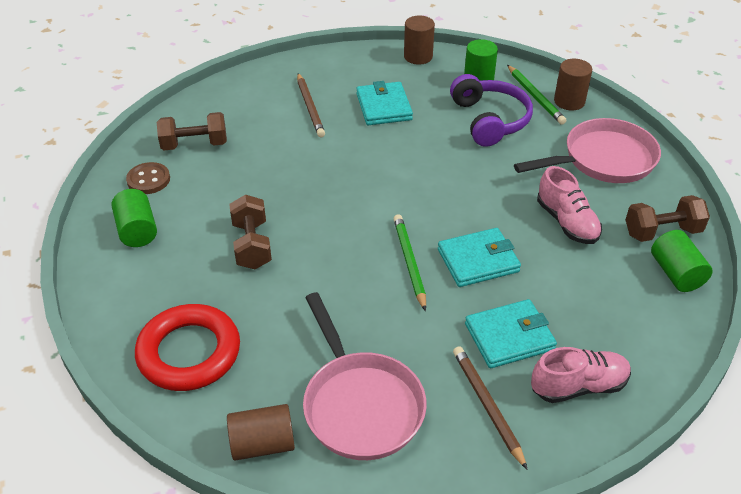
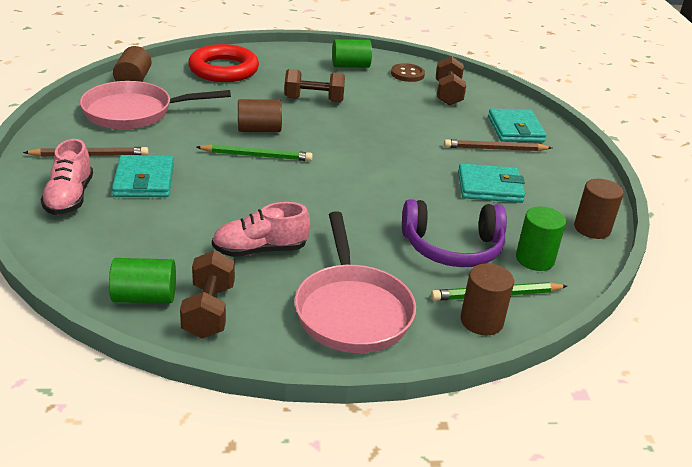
camera: 100 degrees right, 10 degrees down
turquoise wallet [438,228,521,287] -> turquoise wallet moved to [488,109,547,142]
none -> brown cylinder [238,99,282,132]

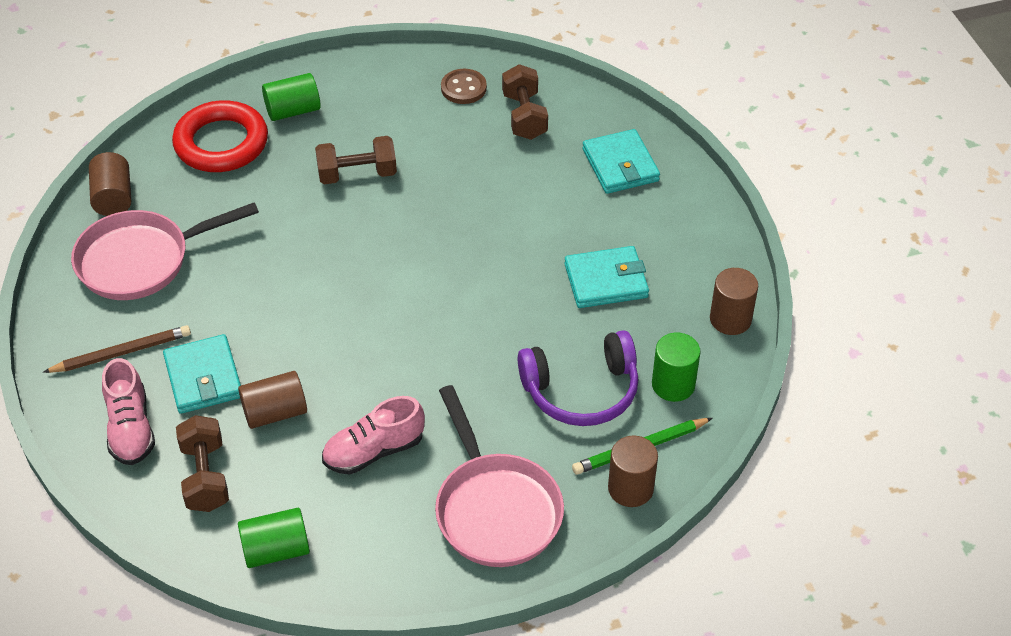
camera: 10 degrees left, 15 degrees up
brown dumbbell [180,251,235,339] -> brown dumbbell moved to [176,415,229,512]
green pencil [196,144,313,161] -> none
brown cylinder [238,99,282,132] -> brown cylinder moved to [238,371,307,429]
green cylinder [332,39,372,68] -> green cylinder moved to [262,73,321,121]
brown pencil [444,139,552,151] -> none

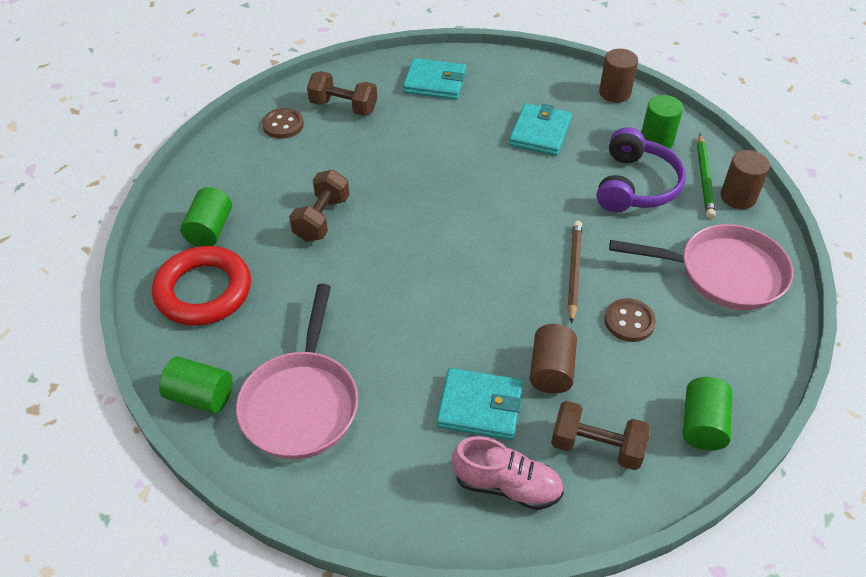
camera: 60 degrees left, 0 degrees up
brown pencil [43,325,191,373] -> brown pencil moved to [567,221,582,324]
brown cylinder [89,152,131,216] -> green cylinder [159,357,233,414]
pink shoe [322,396,425,474] -> brown button [605,298,656,342]

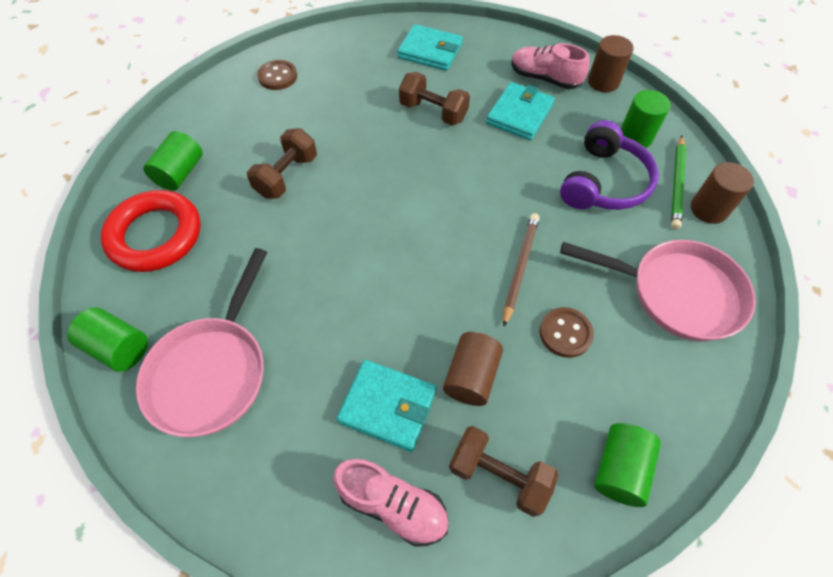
camera: 10 degrees right, 10 degrees up
brown dumbbell [307,71,377,116] -> brown dumbbell moved to [399,72,470,126]
none -> pink shoe [511,43,590,89]

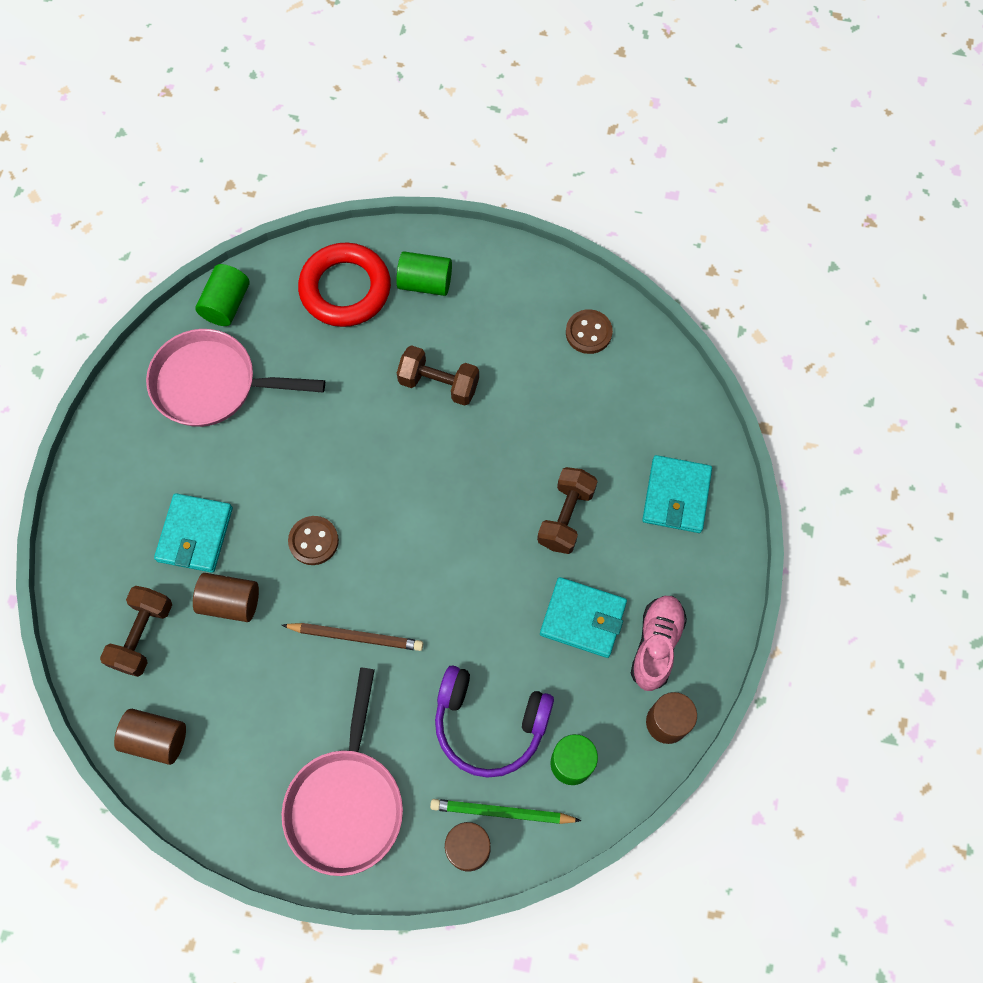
camera: 80 degrees right, 10 degrees up
pink shoe [333,459,449,547] -> none
brown button [539,307,594,358] -> brown button moved to [288,516,339,565]
green cylinder [594,423,661,507] -> brown cylinder [114,709,186,765]

